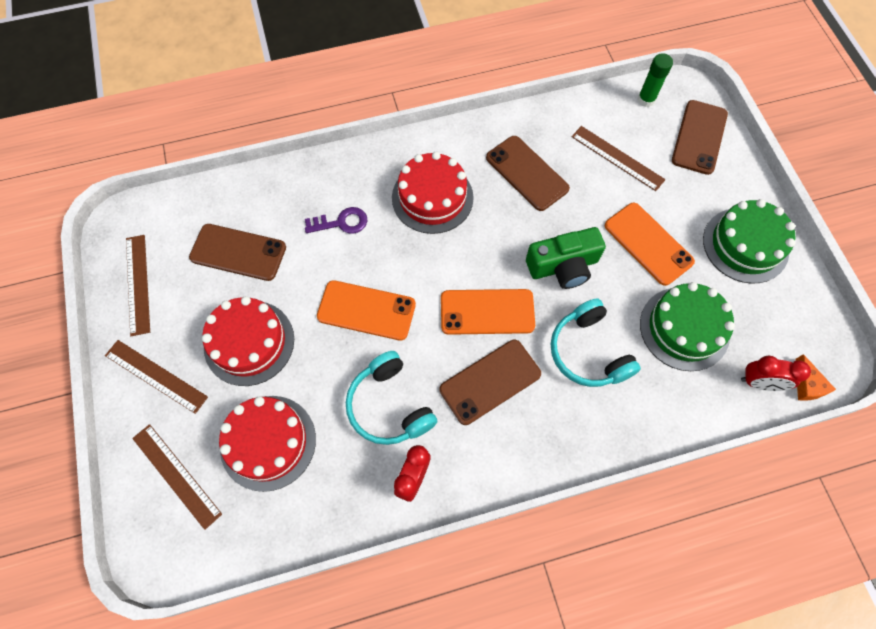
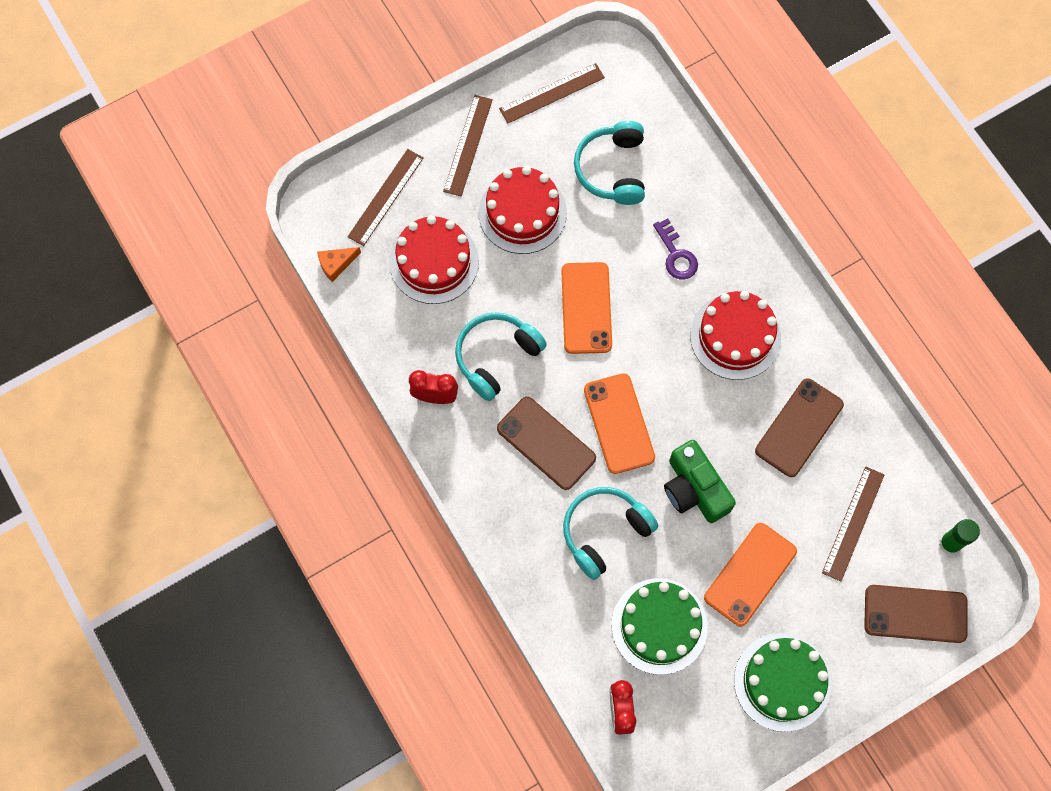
camera: 75 degrees right, 5 degrees up
brown phone [189,224,286,281] -> turquoise headphones [574,121,645,205]
orange cheese [795,354,836,401] -> orange cheese moved to [317,247,361,282]

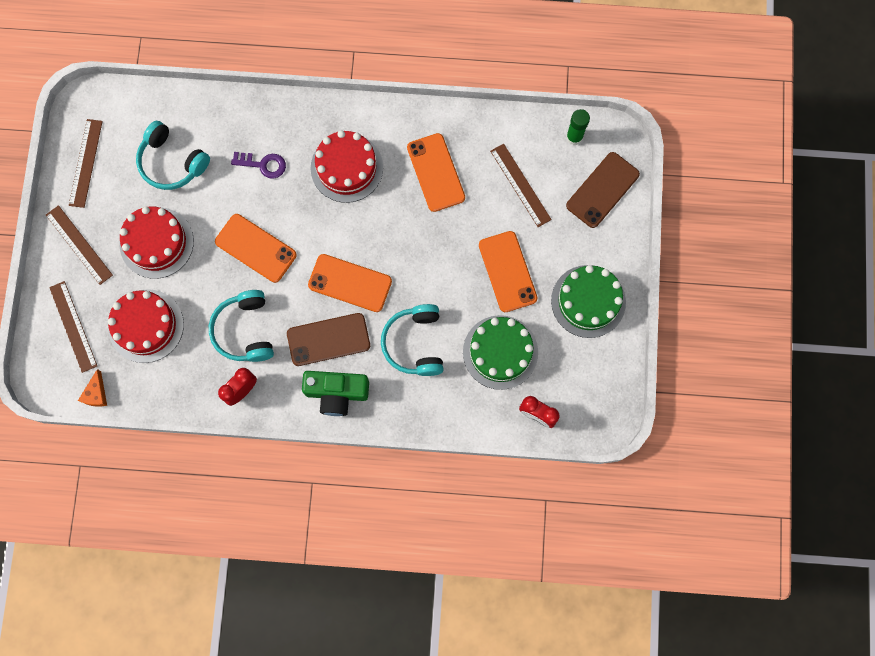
camera: 55 degrees left, 5 degrees up
green camera [664,440,736,523] -> green camera moved to [302,371,369,416]
brown phone [755,378,844,477] -> orange phone [407,133,465,212]

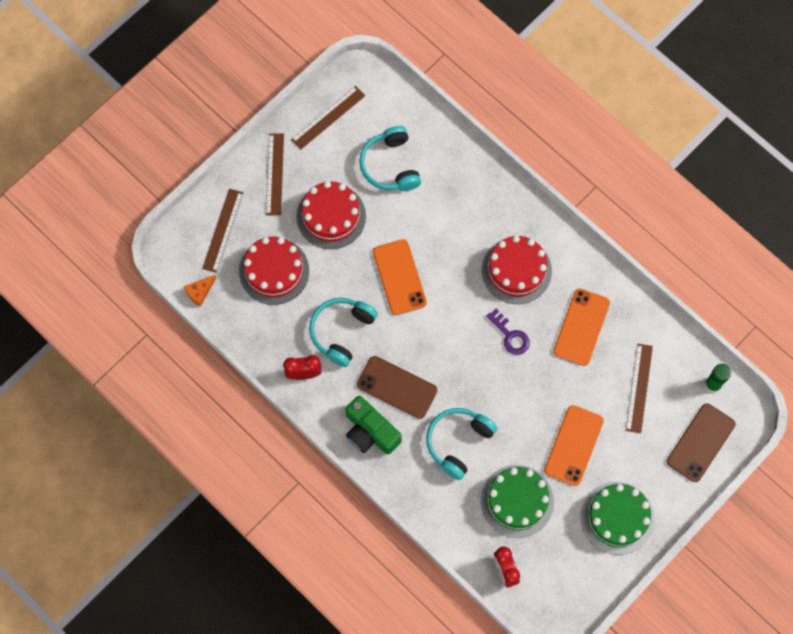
camera: 40 degrees right, 5 degrees down
purple key [231,152,286,179] -> purple key moved to [486,308,530,355]
orange phone [308,254,392,312] -> none
brown phone [566,152,640,228] -> brown phone turned 45 degrees counterclockwise [667,403,735,482]

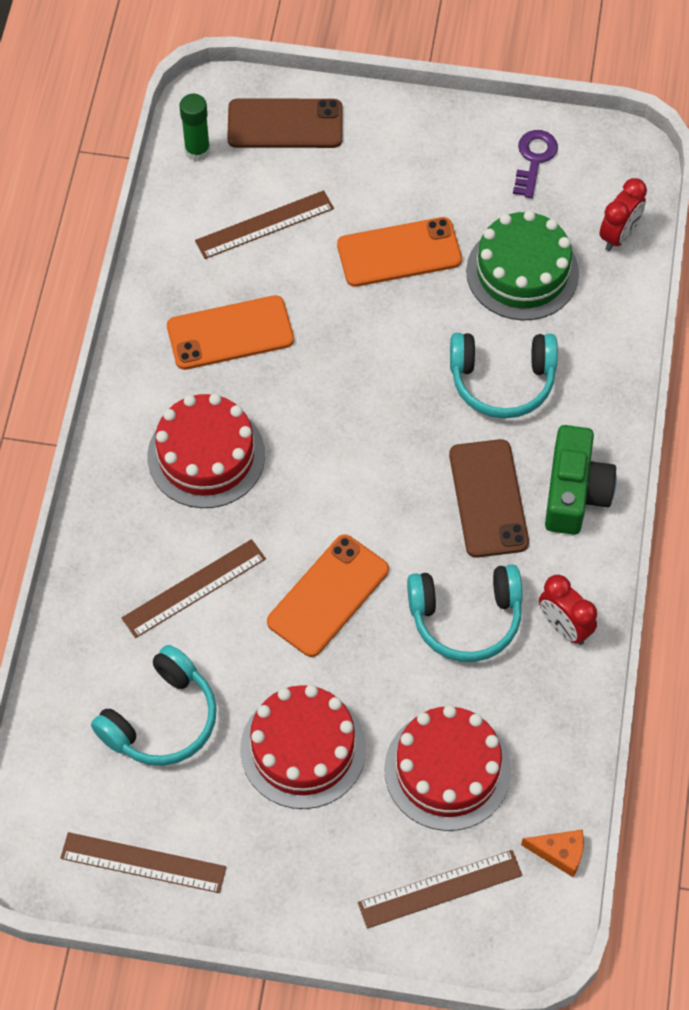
camera: 125 degrees left, 10 degrees down
brown ruler [266,133,284,216] -> brown ruler moved to [122,539,266,638]
purple key [486,308,530,355] -> purple key moved to [513,130,558,198]
green cake [581,482,654,555] -> none

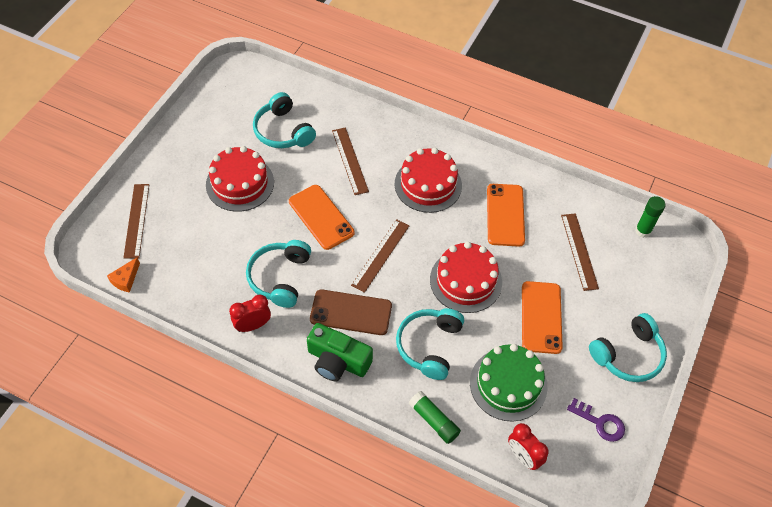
camera: 105 degrees right, 5 degrees down
brown ruler [60,832,227,893] -> brown ruler moved to [351,219,409,293]
brown phone [227,99,343,148] -> none
red cake [384,705,511,831] -> red cake moved to [430,242,502,313]
none -> green glue stick [408,391,461,444]
none -> turquoise headphones [589,313,667,382]

